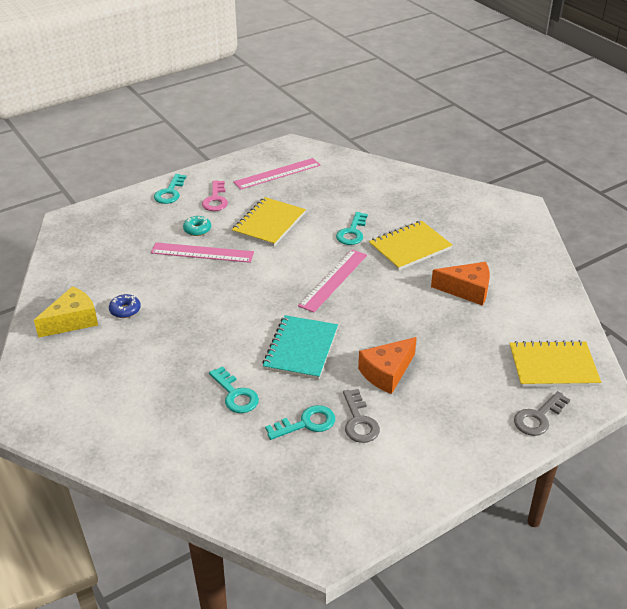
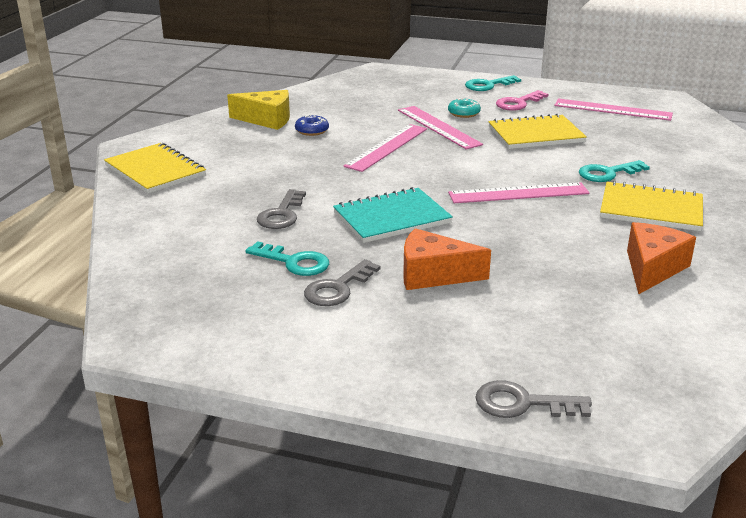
camera: 50 degrees right, 10 degrees down
turquoise key [209,366,259,413] -> grey key [257,189,306,229]
orange cheese [431,262,490,306] -> orange cheese turned 120 degrees counterclockwise [627,222,696,294]
yellow notebook [509,340,601,387] -> yellow notebook moved to [104,143,206,194]
none -> pink ruler [343,124,427,172]

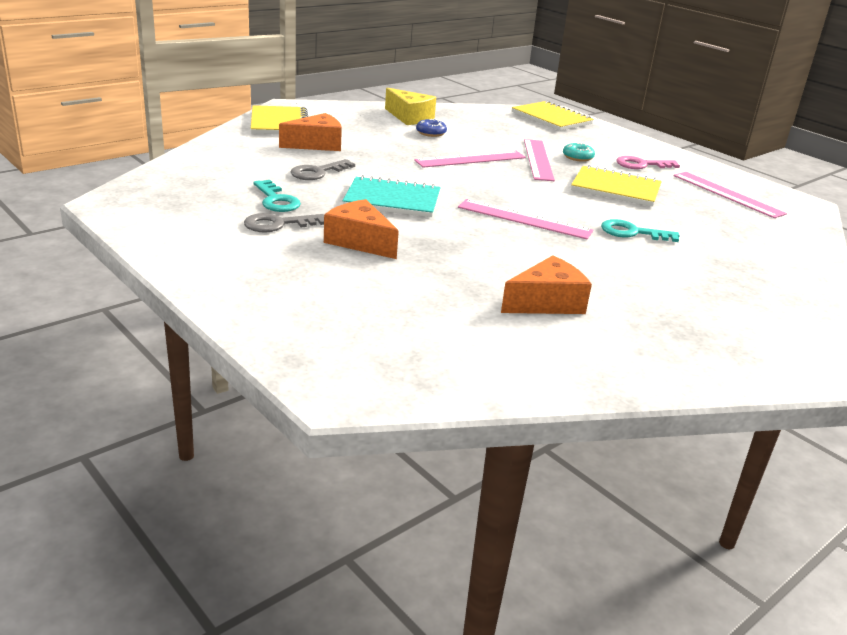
camera: 30 degrees right, 0 degrees up
turquoise key [465,75,521,91] -> none
grey key [475,380,592,418] -> none
yellow notebook [600,181,703,231] -> yellow notebook moved to [512,101,594,131]
none -> orange cheese [279,113,342,151]

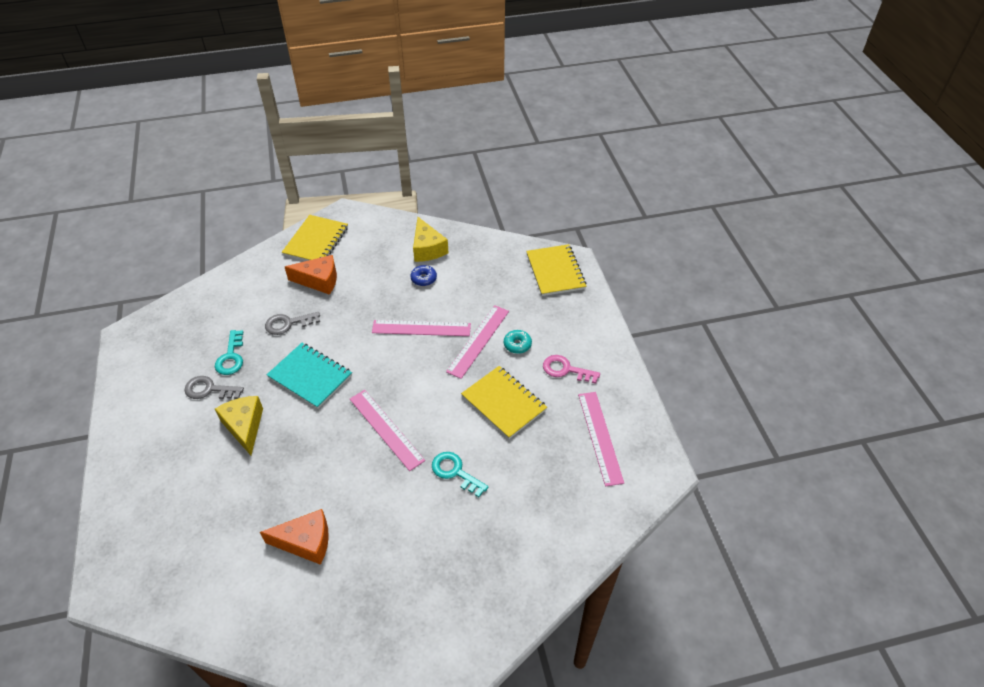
camera: 30 degrees right, 20 degrees up
orange cheese [324,199,399,259] -> yellow cheese [215,396,263,455]

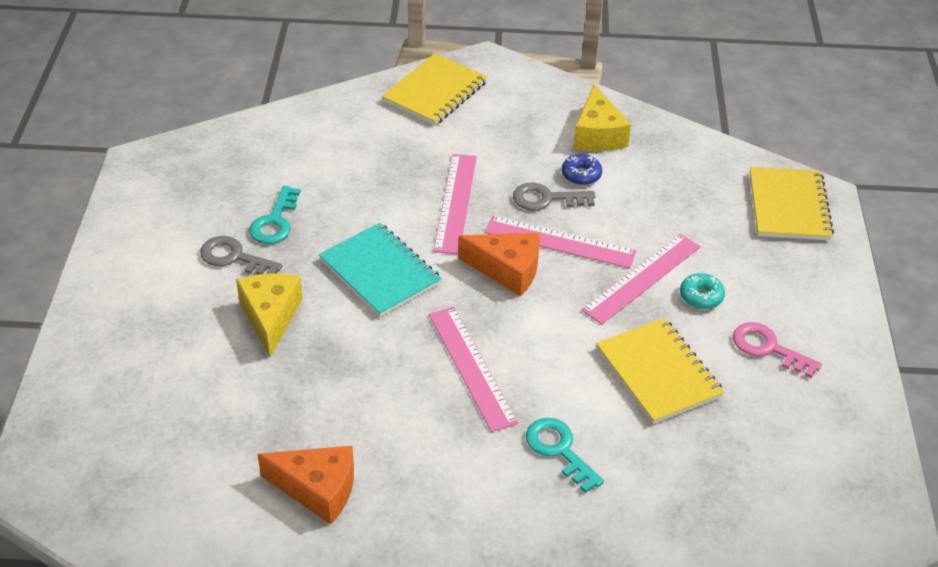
camera: 15 degrees right, 5 degrees down
grey key [265,312,320,335] -> grey key moved to [513,183,595,210]
orange cheese [285,255,337,295] -> orange cheese moved to [458,233,540,296]
pink ruler [578,392,624,486] -> pink ruler moved to [433,154,477,254]

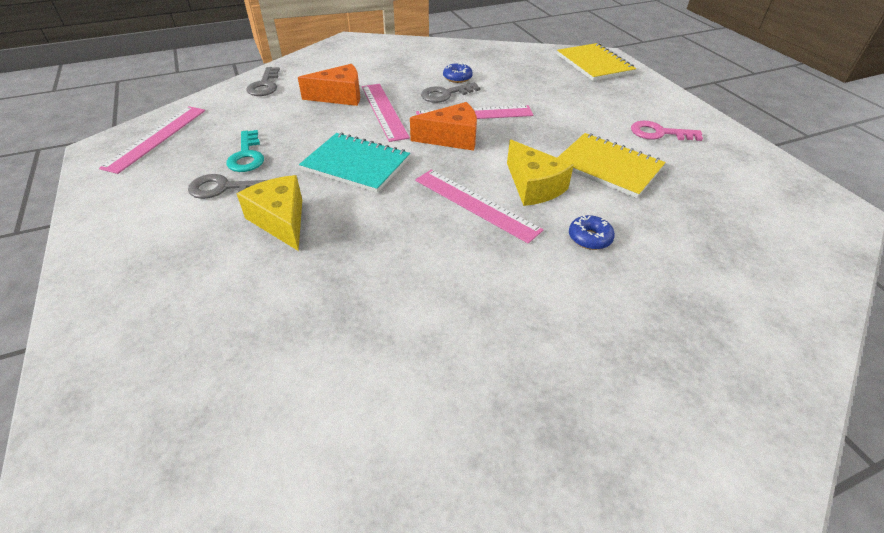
camera: 25 degrees left, 0 degrees up
orange cheese [257,446,354,525] -> orange cheese moved to [298,64,360,106]
yellow notebook [382,53,487,125] -> none
turquoise key [526,418,604,493] -> blue donut [569,215,615,250]
yellow cheese [573,84,631,151] -> yellow cheese moved to [507,140,574,206]
pink ruler [581,234,700,324] -> pink ruler moved to [99,106,205,174]
turquoise donut [680,273,725,309] -> none
none -> grey key [246,67,280,96]

